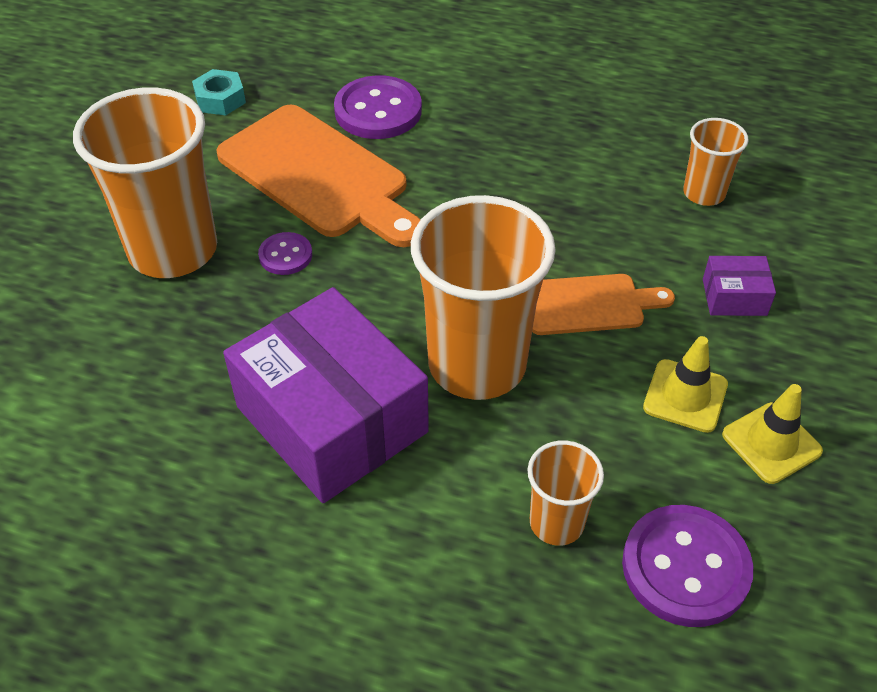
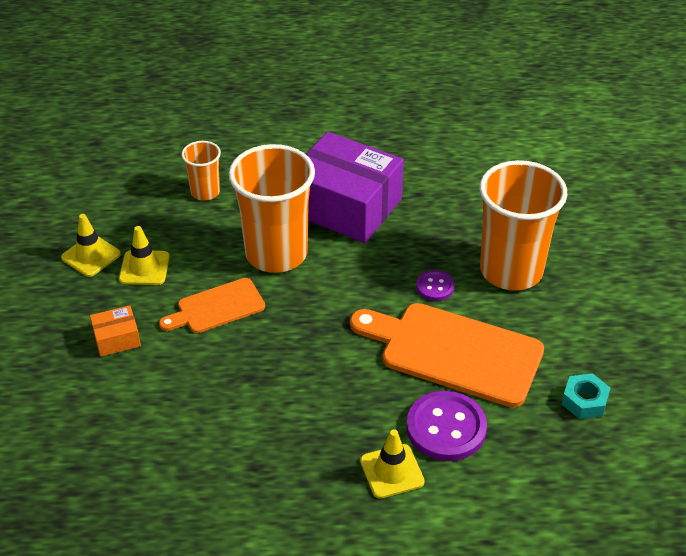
camera: 160 degrees right, 5 degrees down
purple button [622,505,753,627] -> none
orange cup [683,118,748,206] -> none
purple box [703,256,776,316] -> orange box [90,305,141,357]
none -> yellow traffic cone [360,429,425,499]

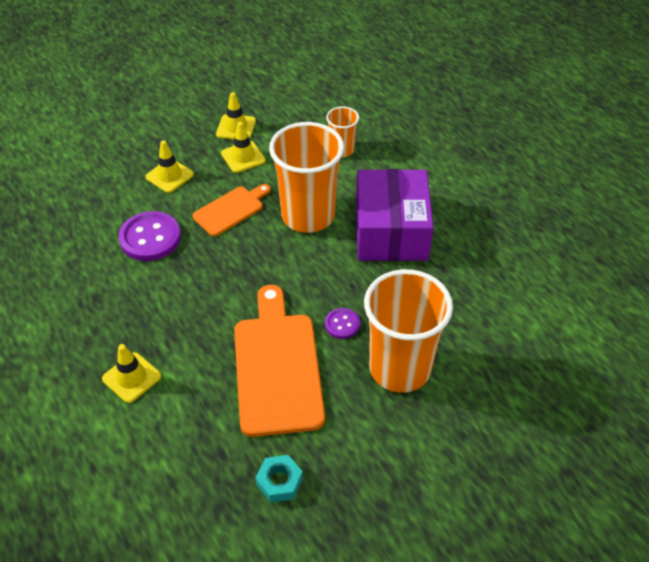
camera: 60 degrees right, 5 degrees up
orange box [90,305,141,357] -> yellow traffic cone [146,140,194,193]
orange cutting board [159,278,265,333] -> orange cutting board turned 105 degrees clockwise [193,184,271,236]
purple button [406,391,487,461] -> purple button moved to [119,211,181,261]

